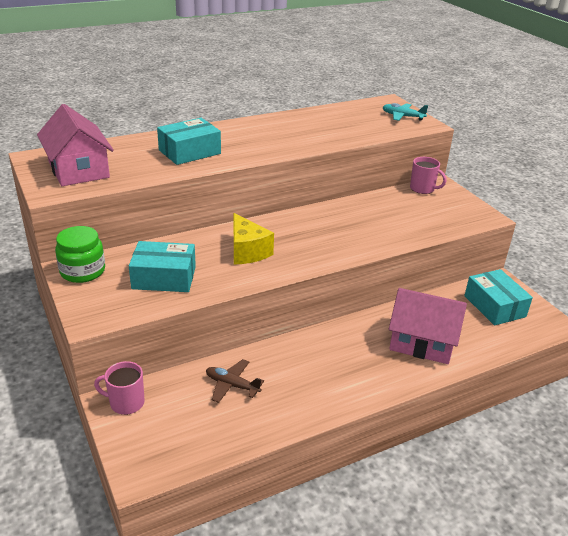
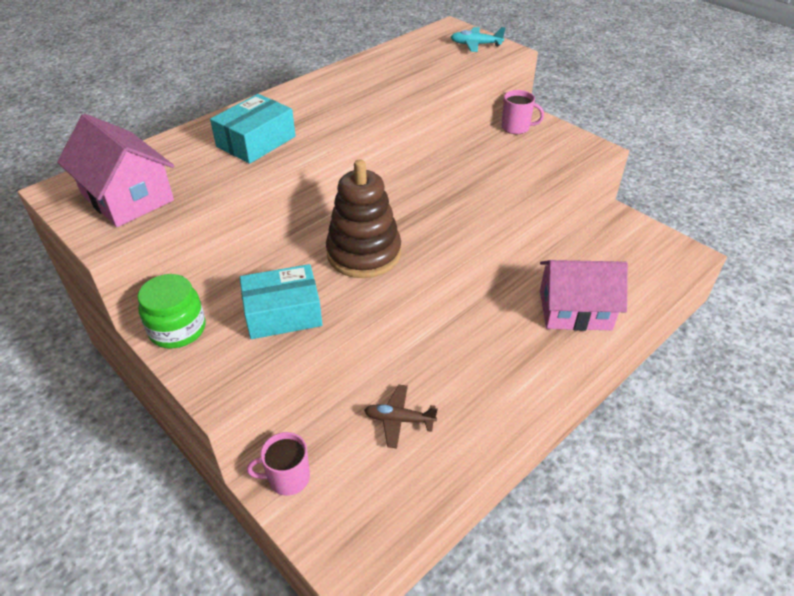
camera: 15 degrees left, 10 degrees up
yellow cheese [234,213,274,265] -> brown stacking toy [326,159,401,278]
turquoise box [464,269,533,325] -> none

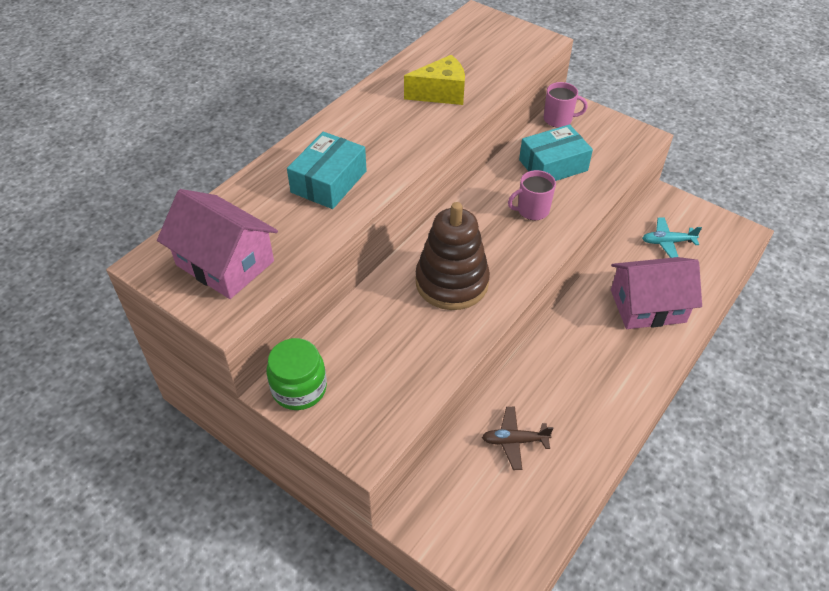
camera: 10 degrees left, 5 degrees up
turquoise box [240,264,322,339] -> turquoise box moved to [519,124,593,181]
pink mug [247,432,310,496] -> pink mug moved to [508,170,556,220]
turquoise plane [451,27,506,52] -> turquoise plane moved to [642,217,702,258]
none -> yellow cheese [404,55,465,105]

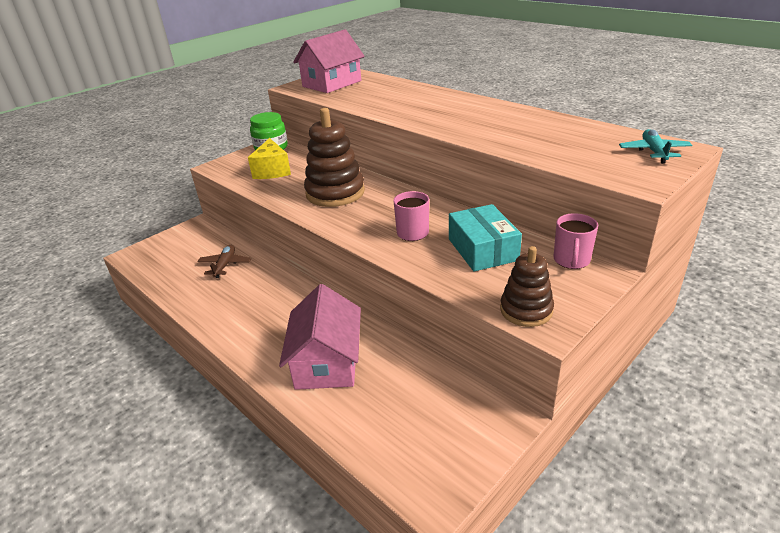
camera: 100 degrees right, 15 degrees down
turquoise box [287,132,367,209] -> none
yellow cheese [404,55,465,105] -> yellow cheese moved to [248,138,291,179]
turquoise plane [642,217,702,258] -> turquoise plane moved to [619,129,692,164]
none -> brown stacking toy [500,246,554,327]

